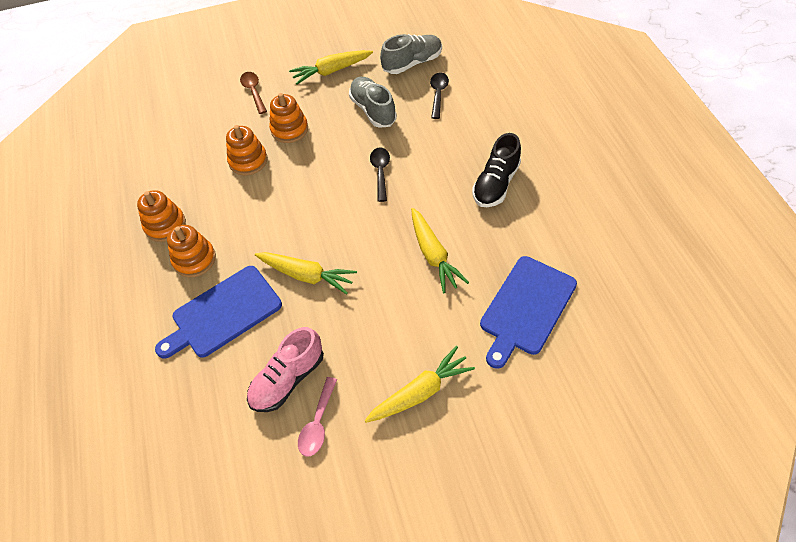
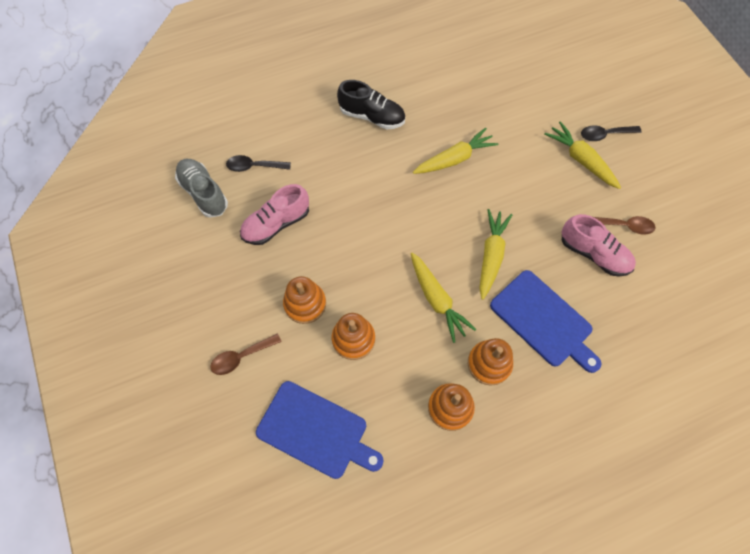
camera: 100 degrees left, 10 degrees up
yellow carrot [289,50,373,85] -> yellow carrot moved to [411,252,476,343]
pink spoon [298,377,337,456] -> brown spoon [594,216,656,235]
grey shoe [349,77,397,128] -> pink shoe [240,184,309,245]
black spoon [370,147,390,202] -> black spoon moved to [581,125,642,141]
blue cutting board [480,256,577,369] -> blue cutting board moved to [256,381,384,479]

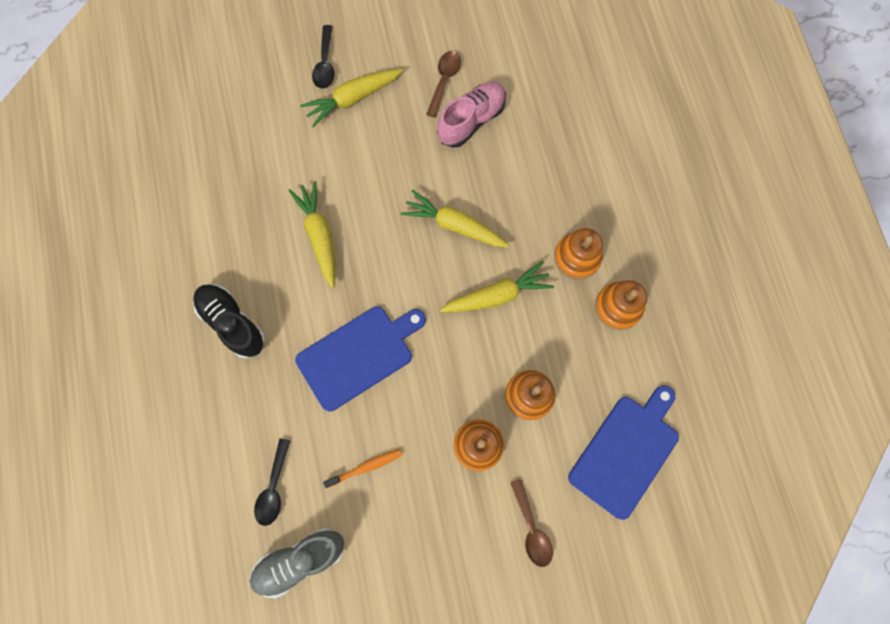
camera: 80 degrees left, 10 degrees up
pink shoe [240,184,309,245] -> orange toothbrush [323,449,403,488]
black shoe [337,80,405,129] -> black shoe turned 75 degrees counterclockwise [193,284,265,358]
blue cutting board [490,270,601,373] -> blue cutting board moved to [295,306,426,411]

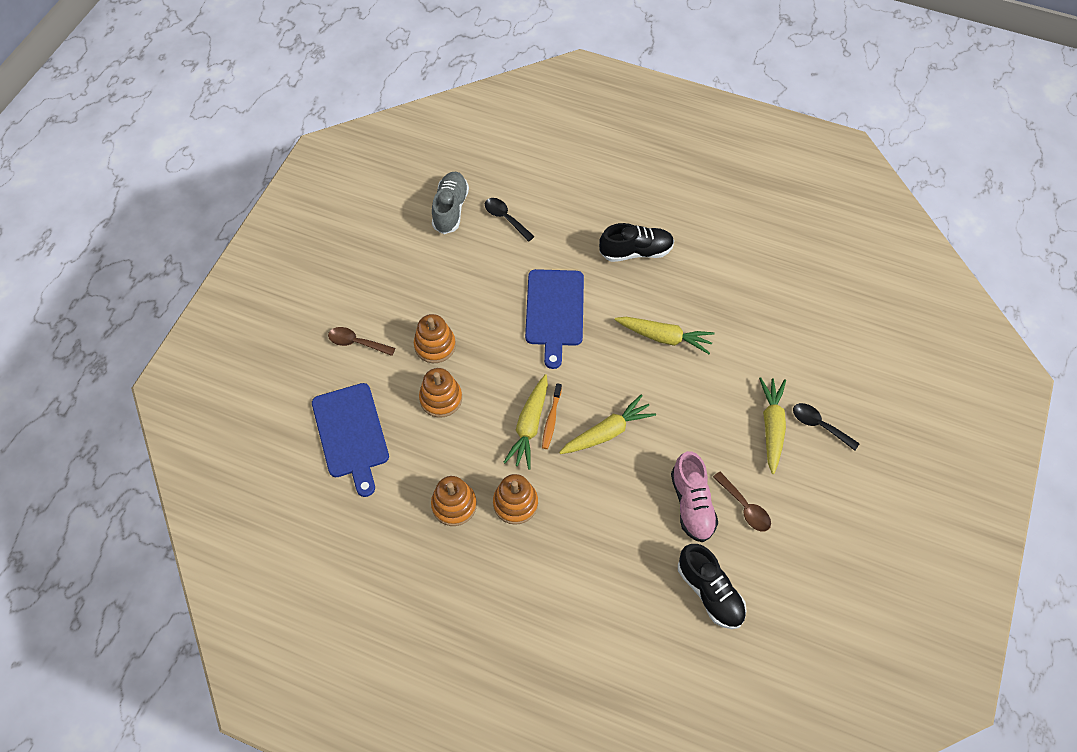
camera: 125 degrees right, 15 degrees down
orange toothbrush [323,449,403,488] -> orange toothbrush moved to [542,383,562,449]
none -> black shoe [678,544,746,629]

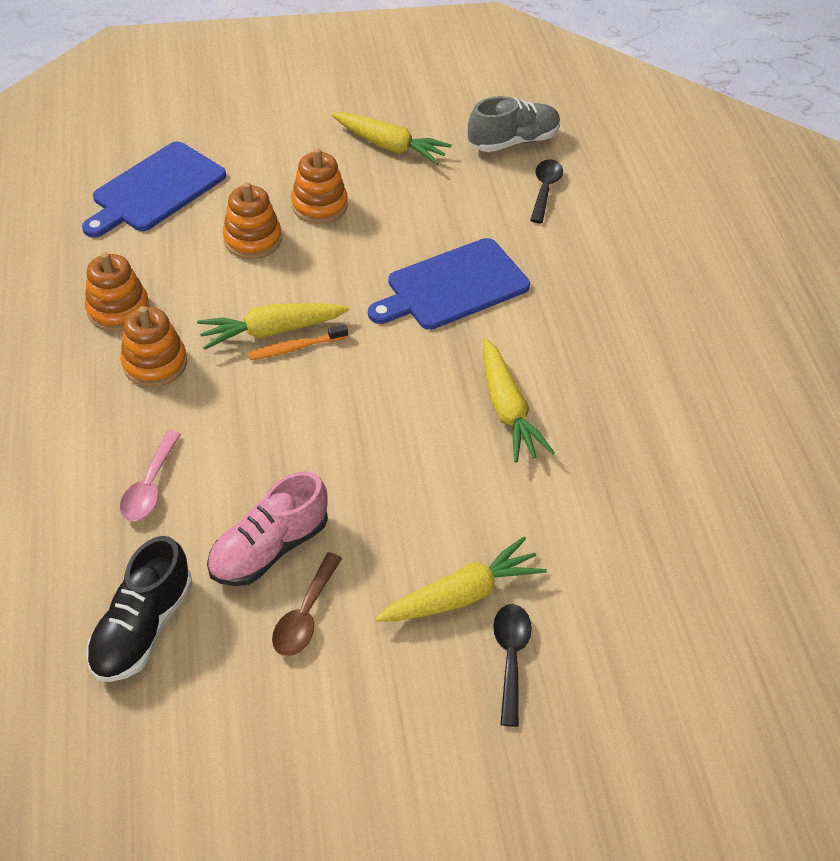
camera: 55 degrees right, 10 degrees down
brown spoon [328,327,395,356] -> none
yellow carrot [559,394,656,454] -> yellow carrot moved to [331,112,452,165]
black shoe [599,223,674,262] -> none
none -> pink spoon [120,430,181,521]

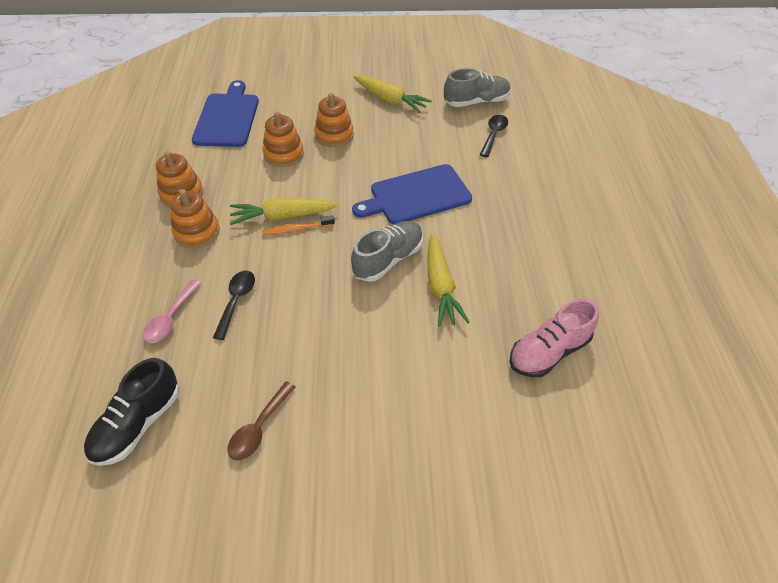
camera: 10 degrees right, 0 degrees up
blue cutting board [82,141,226,238] -> blue cutting board turned 135 degrees clockwise [192,80,259,147]
pink shoe [207,471,328,586] -> pink shoe moved to [509,299,599,377]
yellow carrot [375,536,547,622] -> none
black spoon [493,604,532,727] -> black spoon moved to [213,271,255,340]
none -> grey shoe [351,221,423,282]

